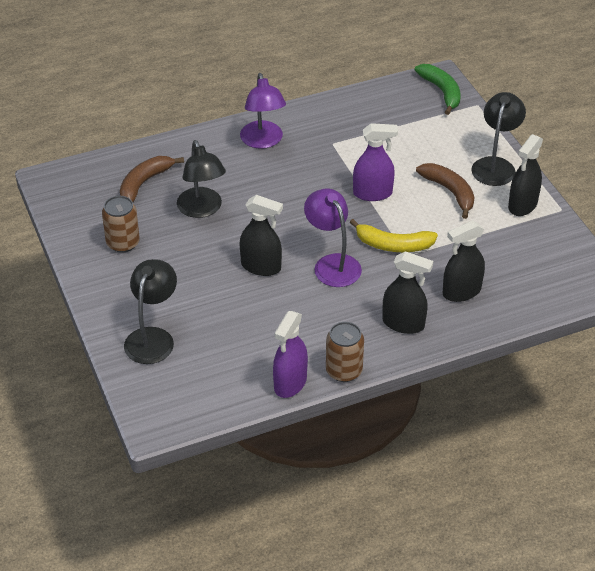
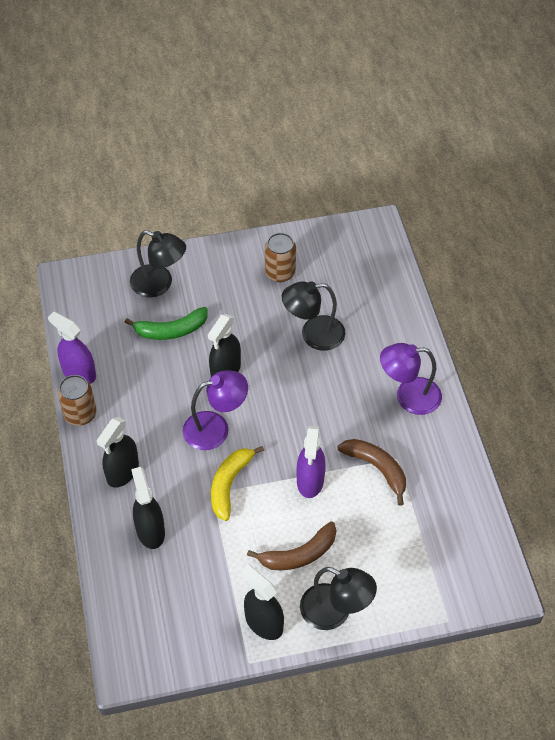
camera: 100 degrees right, 10 degrees up
brown banana [120,156,184,202] -> brown banana moved to [338,439,406,506]
green banana [414,64,461,115] -> green banana moved to [124,307,208,340]

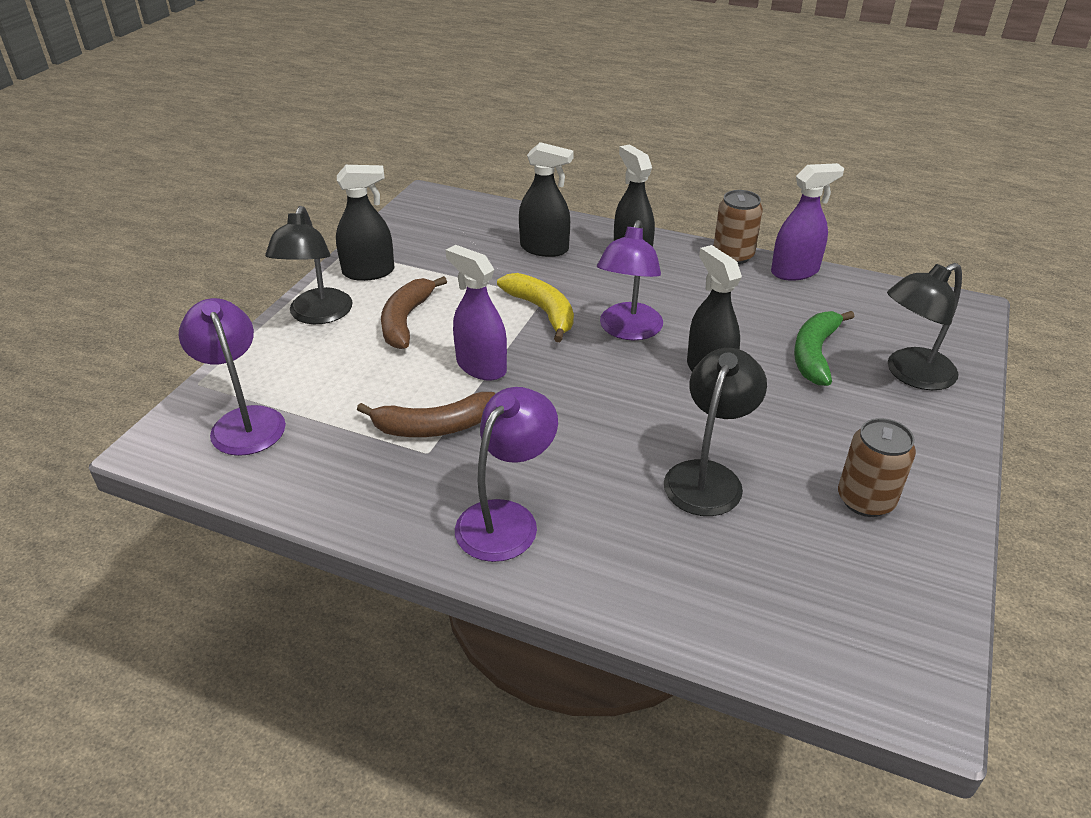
camera: 125 degrees right, 15 degrees down
black lamp [300,567,377,630] -> black lamp turned 60 degrees counterclockwise [265,206,353,324]
none -> purple lamp [179,298,286,456]

